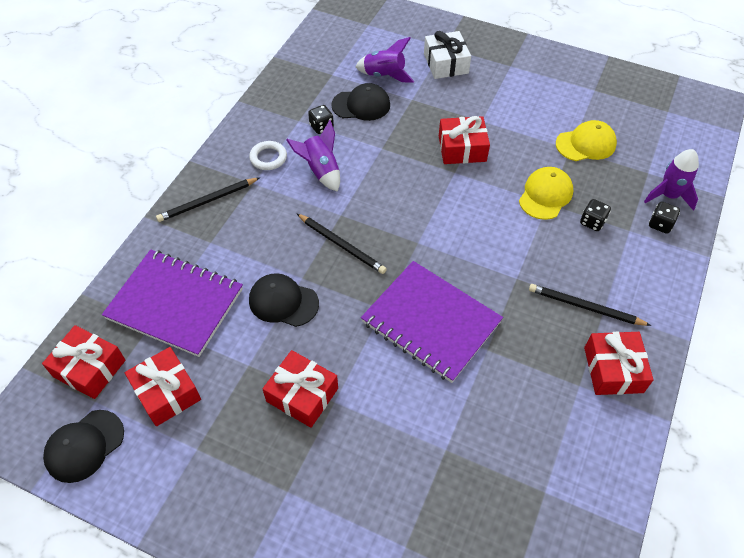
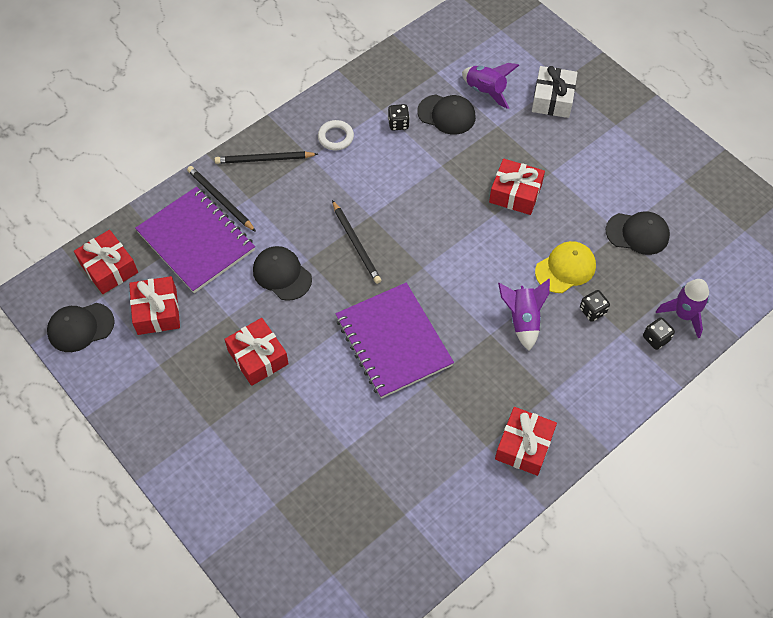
camera: 25 degrees right, 5 degrees up
purple rocket [286,120,340,192] -> purple rocket moved to [498,279,550,351]
black pencil [529,284,651,326] -> black pencil moved to [187,166,256,232]
yellow cap [556,120,617,161] -> black cap [606,211,670,255]

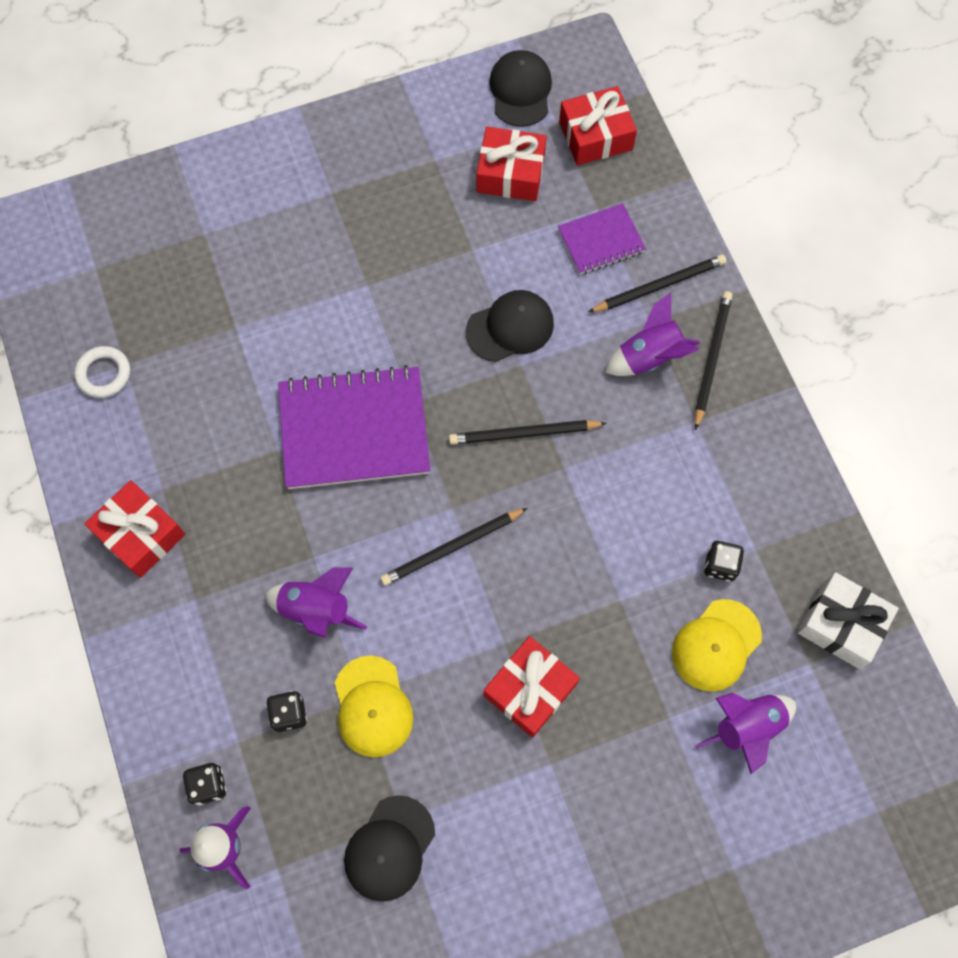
camera: 110 degrees right, 10 degrees up
purple notebook [135,186,255,293] -> purple notebook [558,203,646,274], size x0.53
red gift [224,318,289,386] -> none
white ring [318,120,354,150] -> white ring moved to [74,346,130,398]
black cap [417,95,476,135] -> yellow cap [672,599,762,692]
white gift [532,66,577,118] -> white gift moved to [797,572,899,669]
none -> black pencil [380,508,527,586]
none -> purple rocket [605,292,700,376]

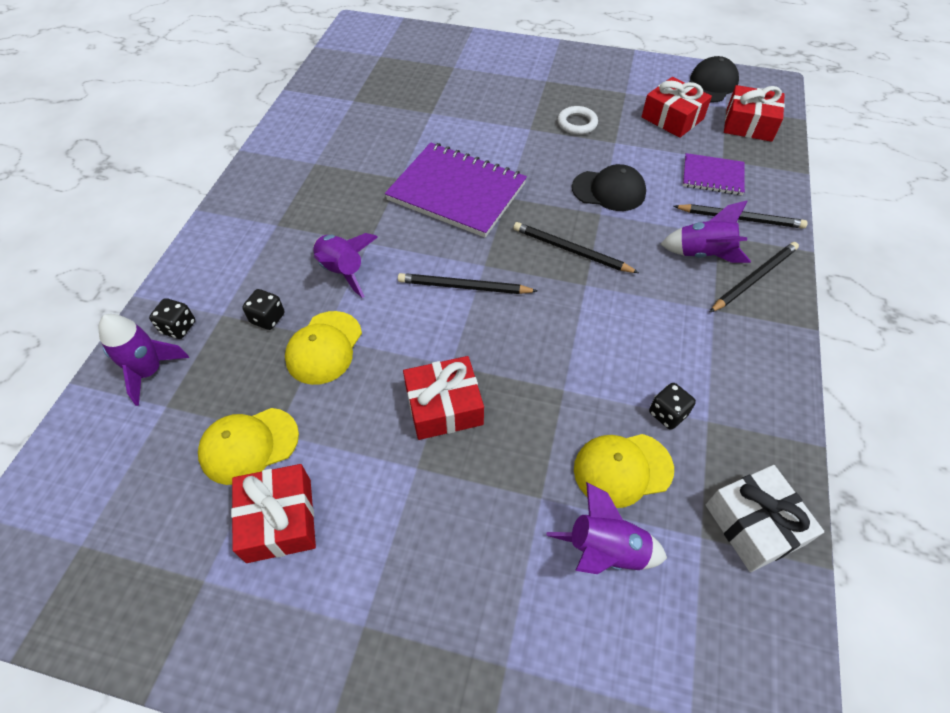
camera: 35 degrees right, 15 degrees down
white ring [74,346,130,398] -> white ring moved to [558,106,598,135]
red gift [84,480,186,578] -> red gift moved to [231,464,316,563]
black cap [344,795,435,902] -> yellow cap [198,408,299,485]

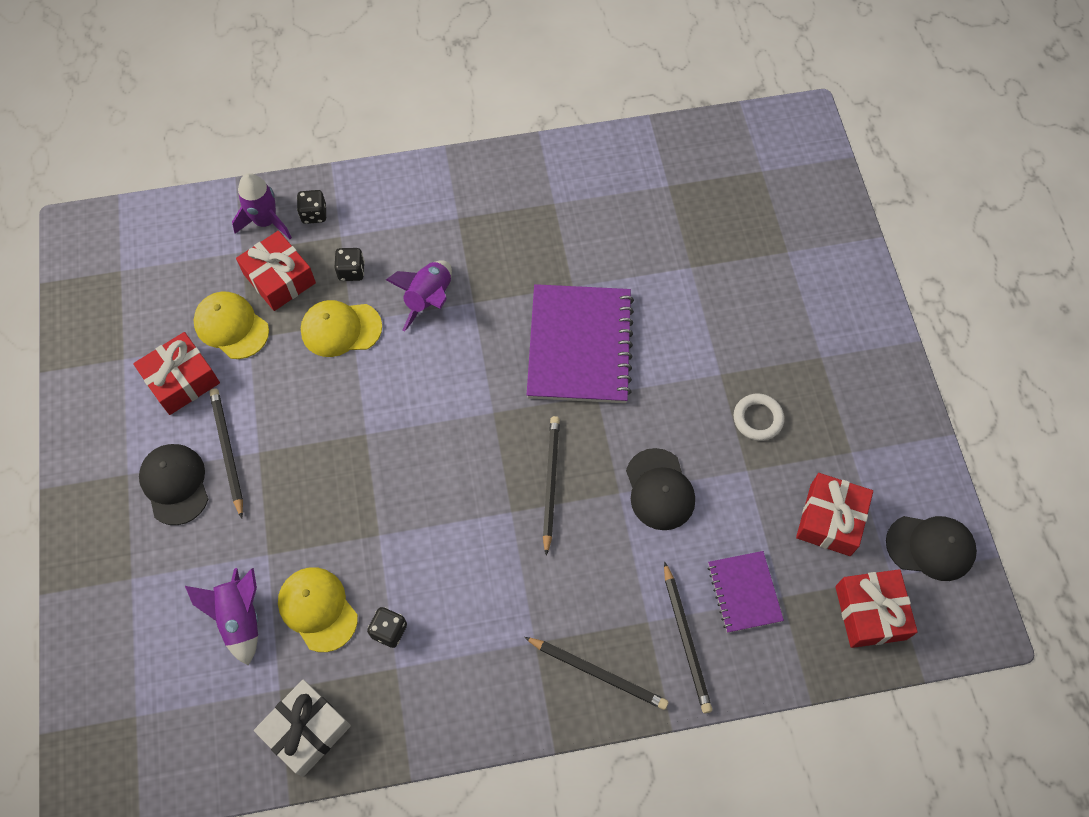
camera: 65 degrees right, 10 degrees up
black pencil [398,273,537,294] -> black pencil moved to [209,388,243,518]
red gift [403,356,484,440] -> red gift moved to [236,231,316,311]
purple rocket [661,200,751,263] -> none
none -> black cap [139,444,208,525]

